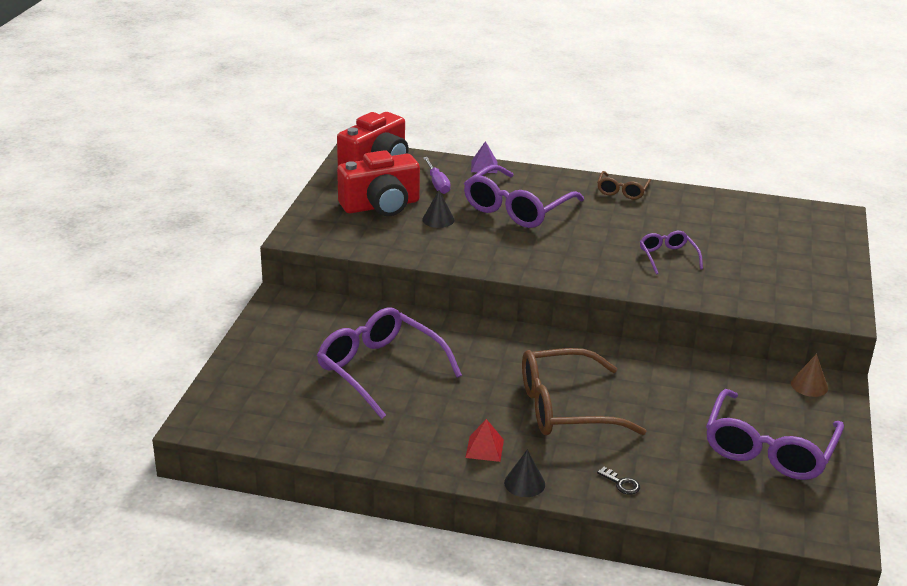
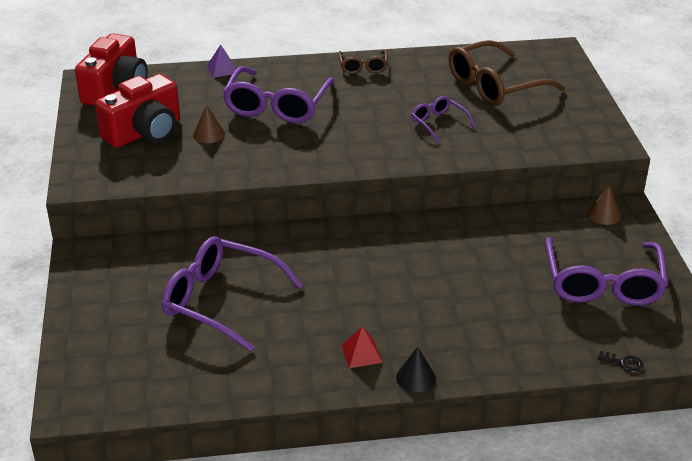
camera: 20 degrees left, 5 degrees up
black cone [422,190,455,228] -> brown cone [193,105,225,143]
purple screwdriver [423,157,451,194] -> none
brown glasses [522,348,646,435] -> brown glasses moved to [449,40,565,106]
black key [597,467,640,495] -> black key moved to [597,351,644,373]

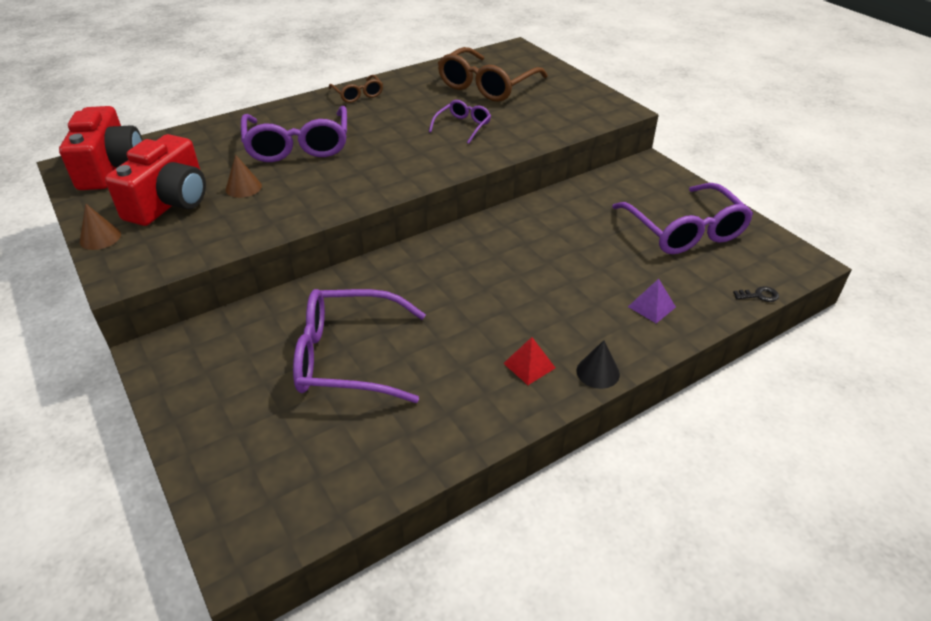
camera: 25 degrees left, 5 degrees up
purple pyramid [207,44,236,78] -> purple pyramid moved to [628,279,676,323]
purple glasses [411,96,475,143] -> purple glasses turned 90 degrees clockwise [429,100,491,144]
brown cone [587,186,621,225] -> brown cone moved to [80,203,121,250]

